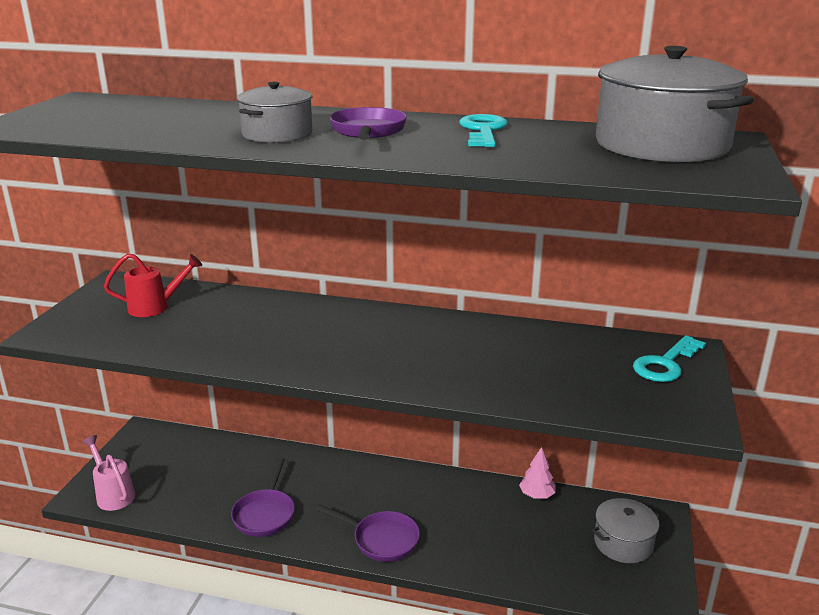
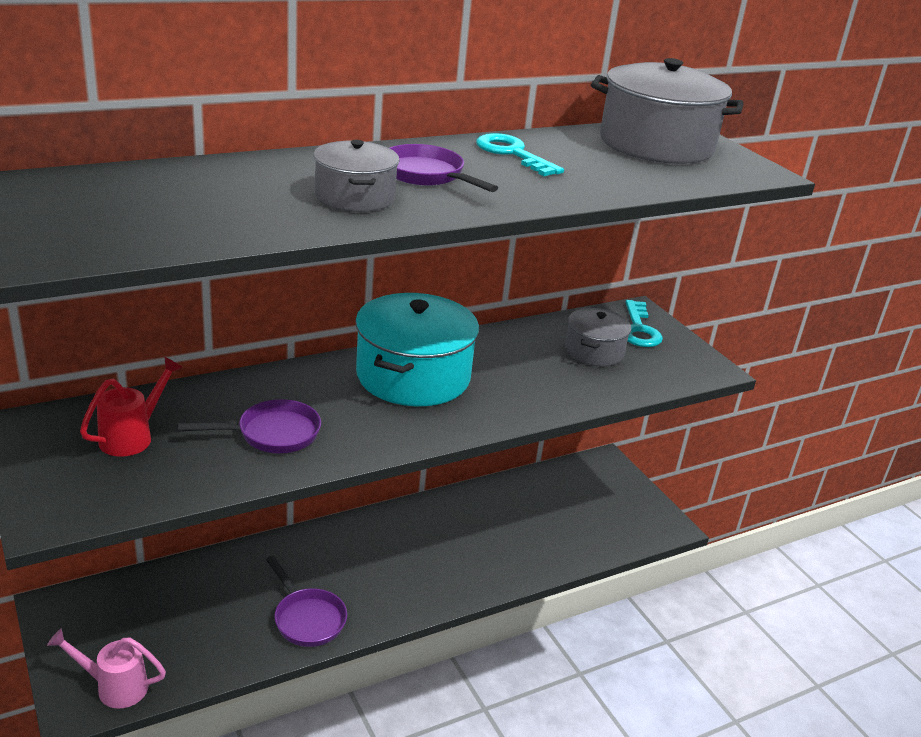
camera: 45 degrees left, 5 degrees up
purple pan [316,504,420,562] -> purple pan moved to [177,399,321,453]
pink tree [519,447,556,498] -> none
grey pot [592,498,660,563] -> grey pot moved to [565,308,631,366]
none -> turquoise pot [355,293,479,406]

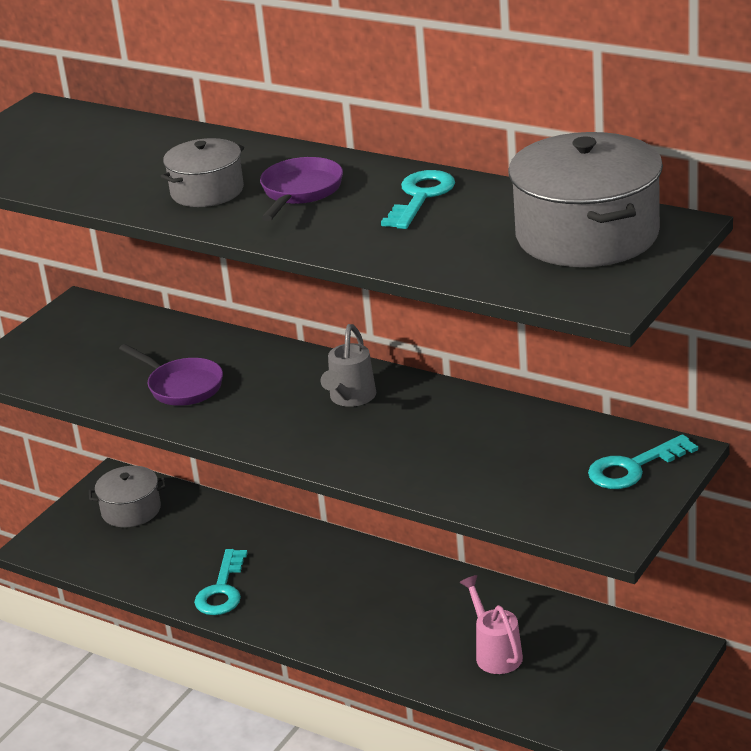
camera: 65 degrees right, 0 degrees up
pink watering can [47,628,166,709] -> pink watering can moved to [459,575,523,674]
red watering can [80,357,183,457] -> none
purple pan [266,556,347,647] -> turquoise key [194,549,248,615]
turquoise pot [355,293,479,406] -> grey watering can [321,324,376,407]
grey pot [565,308,631,366] -> grey pot moved to [89,466,166,527]

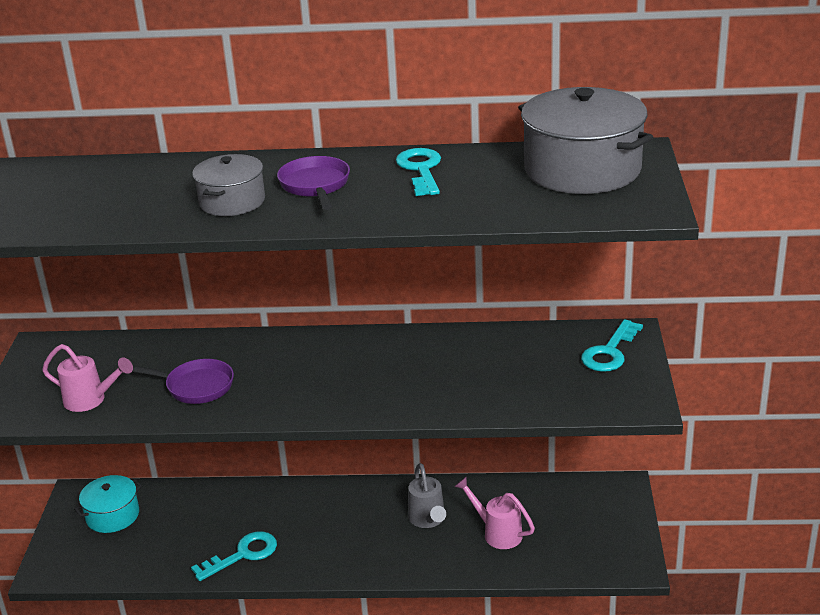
camera: 30 degrees left, 0 degrees up
grey pot [89,466,166,527] -> turquoise pot [74,475,142,533]
turquoise key [194,549,248,615] -> turquoise key turned 105 degrees counterclockwise [191,531,277,581]
grey watering can [321,324,376,407] -> grey watering can moved to [408,463,446,528]
none -> pink watering can [42,344,133,412]

